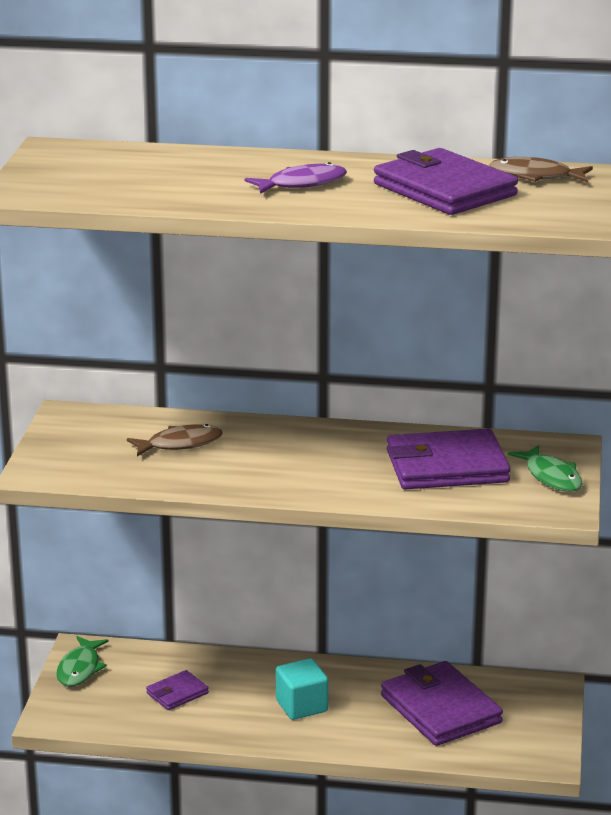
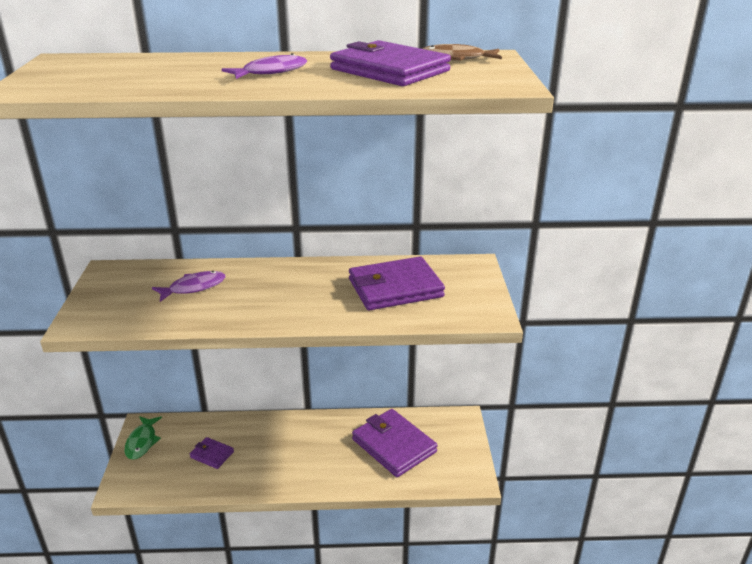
camera: 10 degrees left, 5 degrees up
brown fish [127,424,222,456] -> purple fish [152,271,225,302]
purple wallet [146,670,209,710] -> purple wallet turned 75 degrees clockwise [190,437,234,469]
turquoise cube [276,658,328,720] -> none
green fish [508,445,583,492] -> none

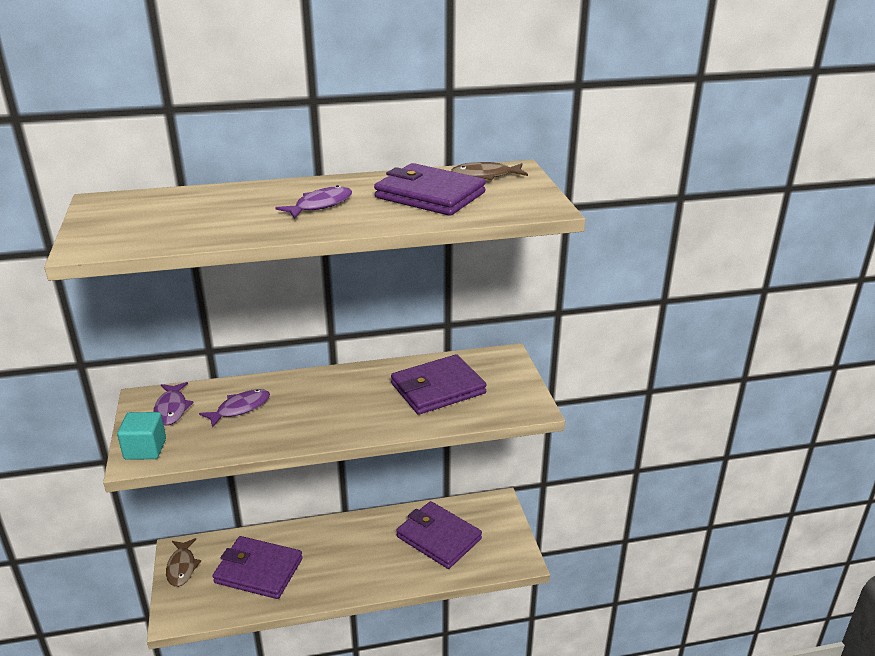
camera: 10 degrees left, 0 degrees up
green fish [124,416,162,460] -> brown fish [166,538,201,587]
purple wallet [190,437,234,469] -> purple wallet [213,536,303,599], size x2.03
none -> turquoise cube [117,412,166,460]
none -> purple fish [154,382,194,425]

